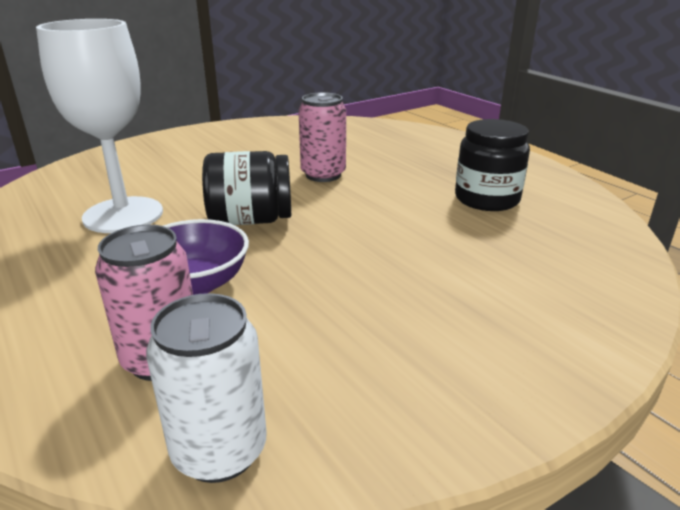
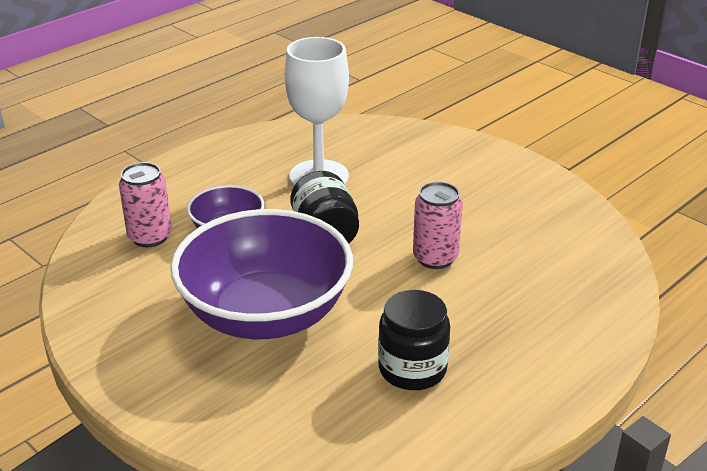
camera: 80 degrees right, 5 degrees up
white can [146,293,267,483] -> none
none -> purple bowl [170,209,353,339]

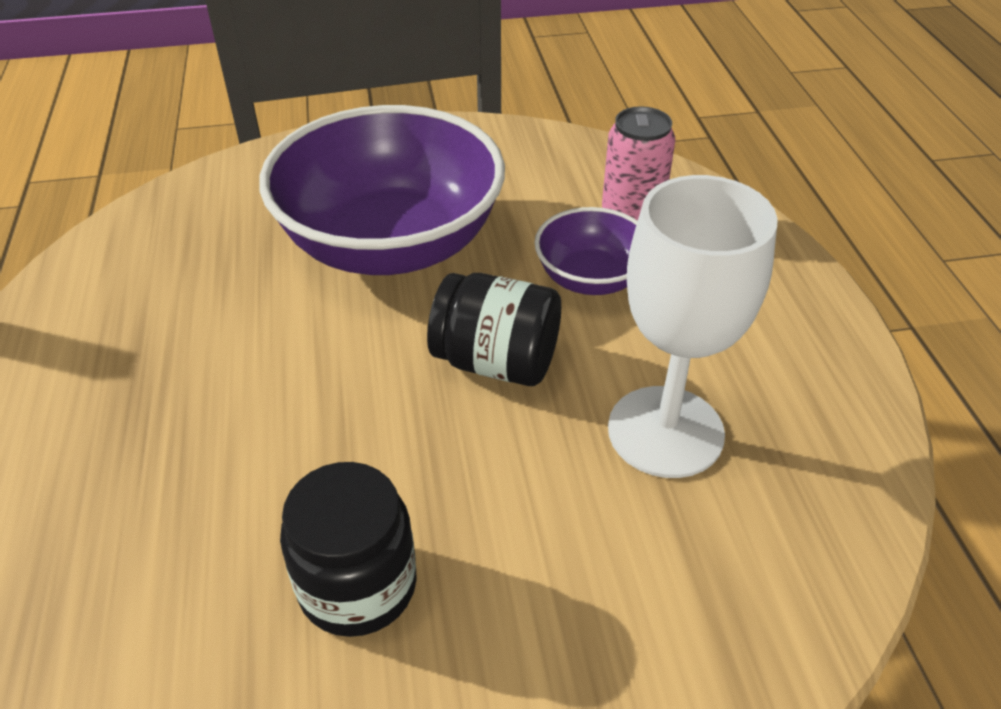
camera: 125 degrees right, 10 degrees up
black jar [378,290,450,390] -> black jar moved to [280,462,417,637]
pink can [413,182,463,269] -> none

